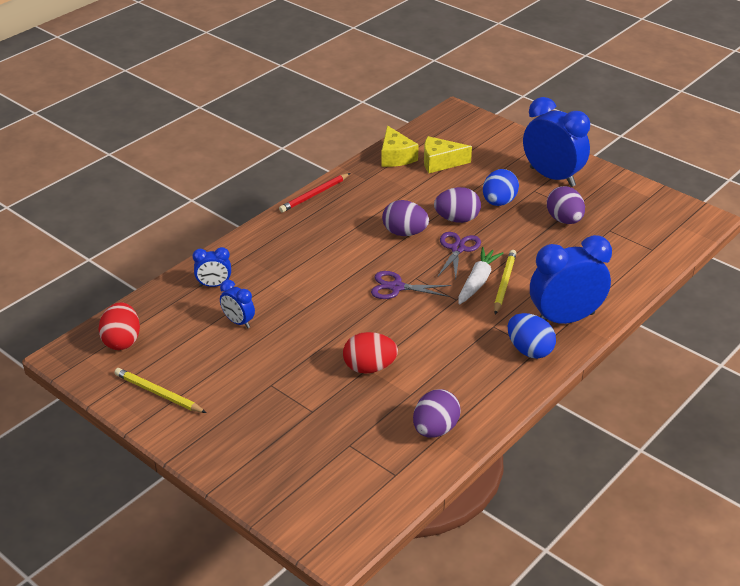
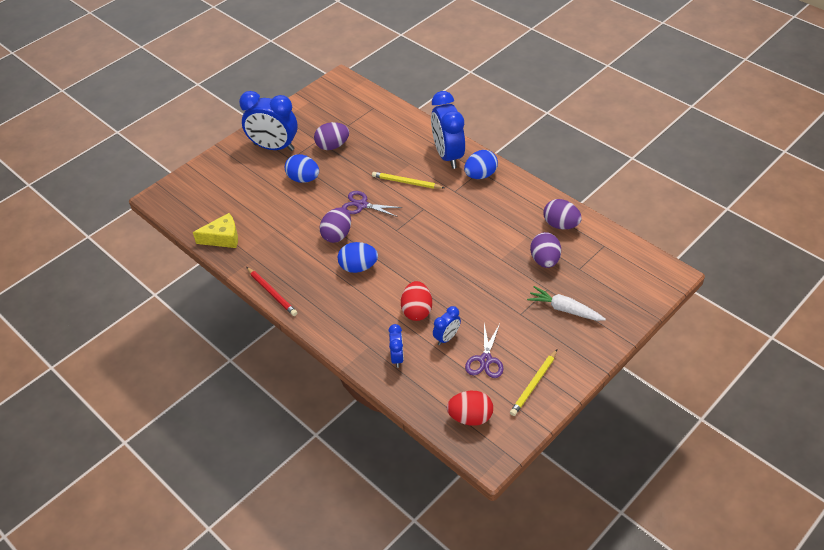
camera: 85 degrees left, 10 degrees up
red egg [343,332,398,374] -> red egg moved to [401,281,432,321]
purple scissors [371,271,451,299] -> purple scissors moved to [465,324,504,378]
yellow cheese [424,136,472,173] -> none
purple egg [434,187,481,223] -> purple egg moved to [530,232,561,268]
white carrot [458,247,504,304] -> white carrot moved to [527,286,606,321]
blue clock [523,97,590,187] -> blue clock turned 120 degrees counterclockwise [239,91,298,151]
none -> blue egg [338,242,378,273]

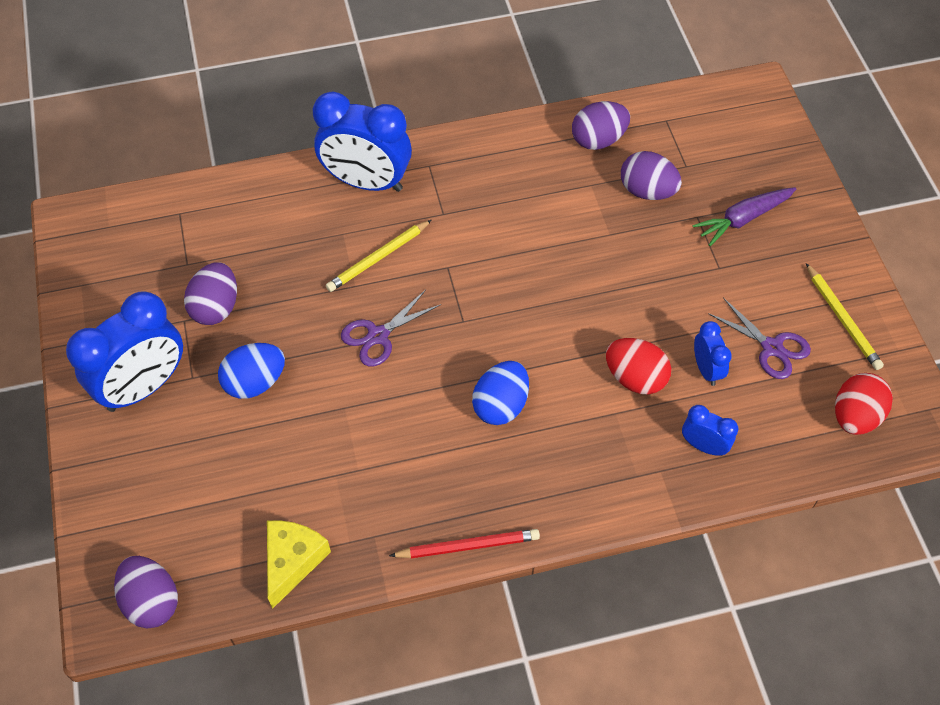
camera: 60 degrees left, 10 degrees up
purple egg [320,207,351,243] -> purple egg moved to [114,556,178,629]
blue egg [464,150,498,179] -> none
white carrot [527,286,606,321] -> purple carrot [693,187,797,246]

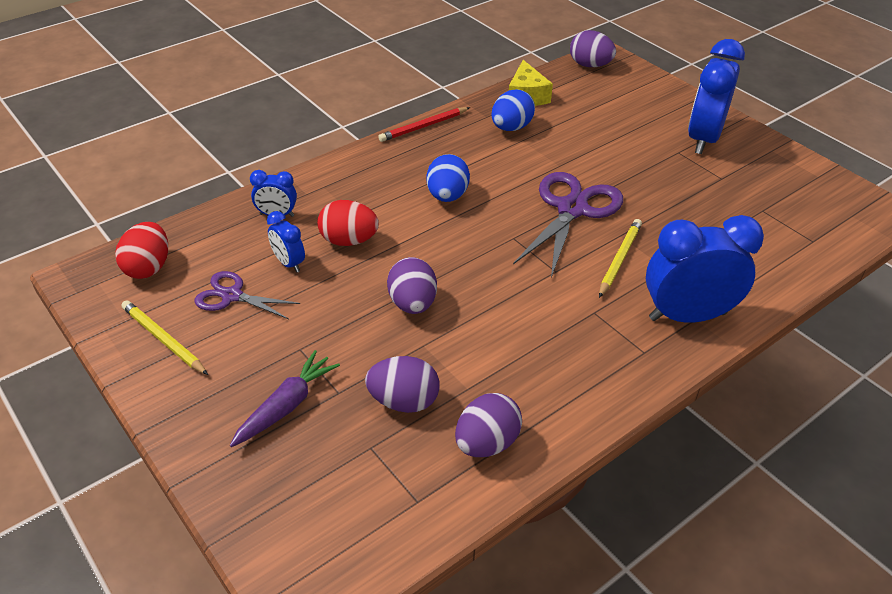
camera: 155 degrees right, 15 degrees down
purple egg [184,263,237,325] -> purple egg moved to [387,257,437,314]
blue egg [218,343,285,399] -> blue egg moved to [492,89,535,131]
purple scissors [341,290,441,367] -> purple scissors [513,172,623,278], size x1.73

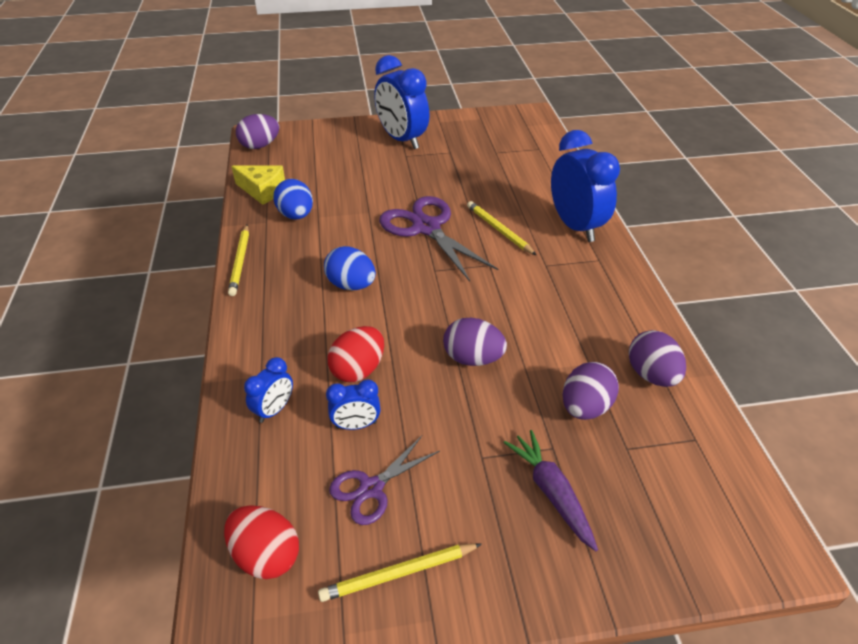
camera: 60 degrees left, 0 degrees up
red pencil [378,107,470,142] -> yellow pencil [228,225,249,296]
blue clock [646,215,764,323] -> blue clock turned 135 degrees clockwise [551,130,620,242]

